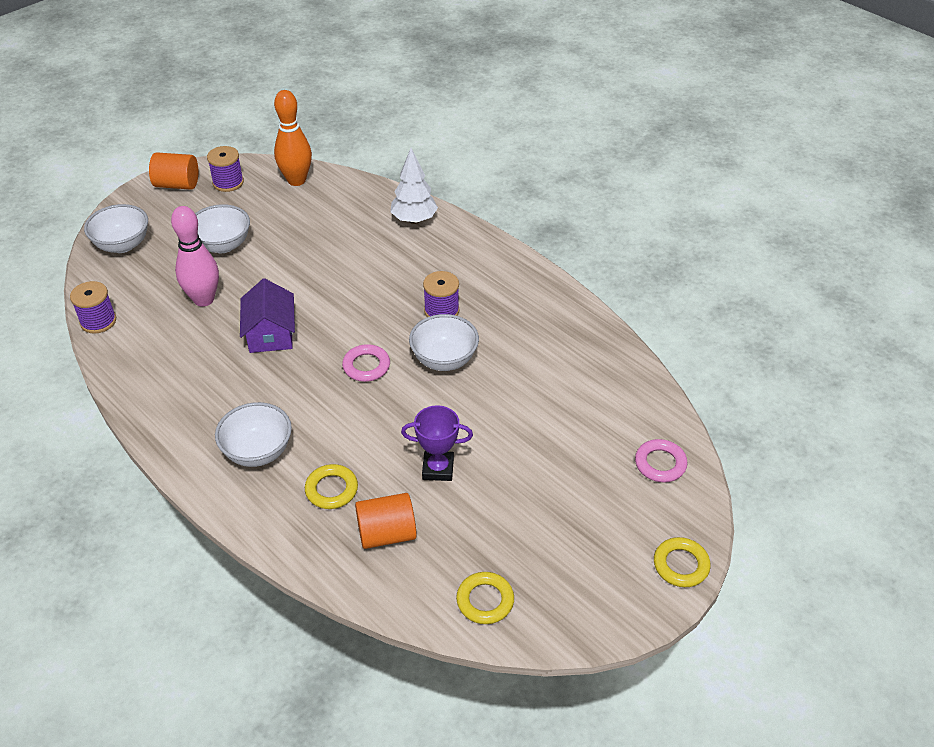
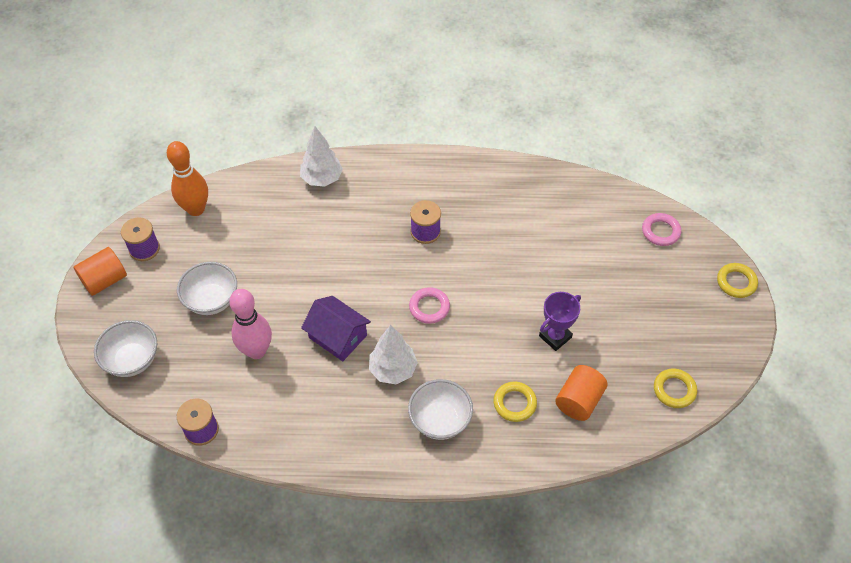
camera: 45 degrees left, 10 degrees up
white bowl [409,314,479,371] -> none
none -> white tree [369,325,418,385]

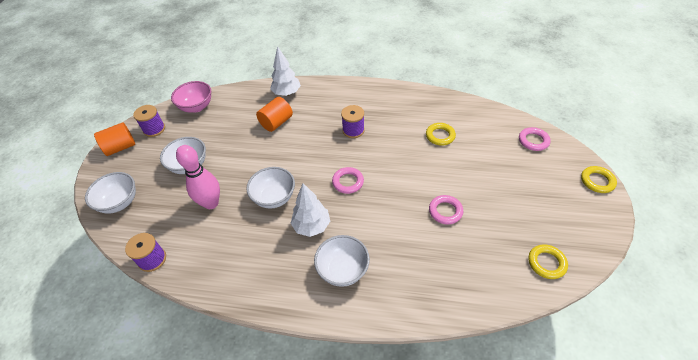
camera: 10 degrees right, 5 degrees down
orange bowling pin [167,141,208,216] -> pink bowl [171,81,211,113]
purple house [301,296,371,361] -> white bowl [246,167,295,209]
yellow ring [494,382,537,422] -> yellow ring moved to [426,123,456,146]
purple trophy [539,292,581,351] -> pink ring [429,195,463,225]
orange cylinder [555,365,608,421] -> orange cylinder moved to [256,97,293,132]

